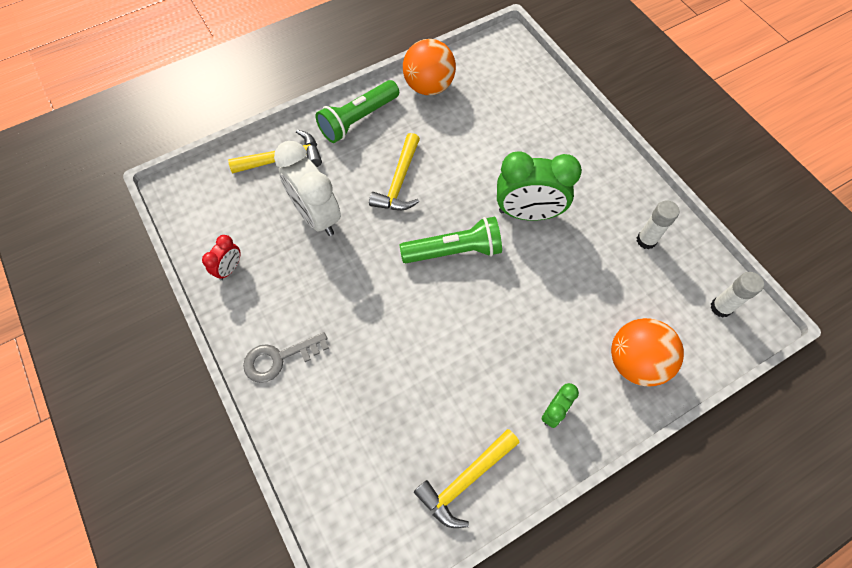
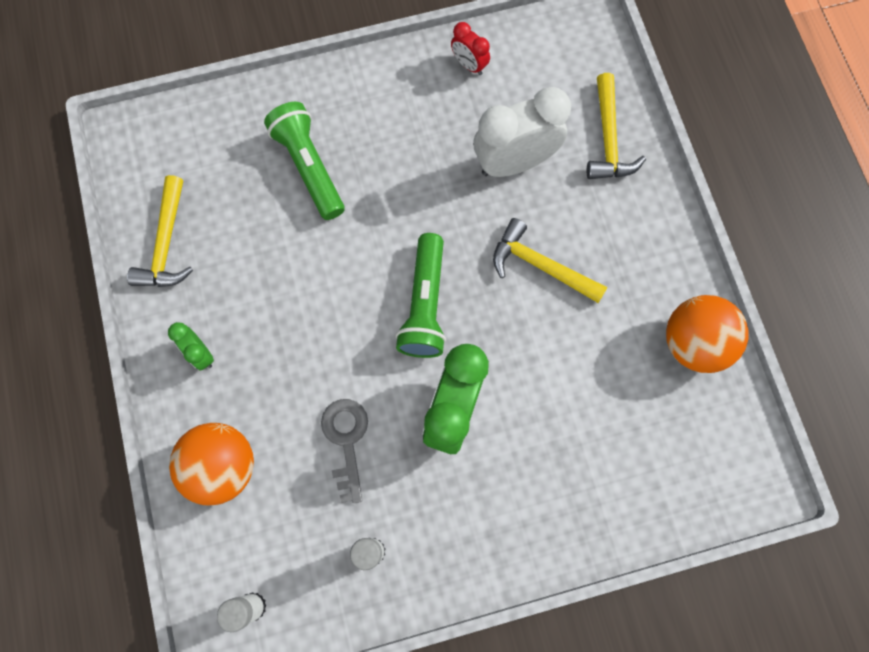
camera: 105 degrees right, 10 degrees up
grey key [243,332,329,383] -> grey key moved to [321,399,368,503]
green flashlight [315,80,399,143] -> green flashlight moved to [264,102,344,220]
yellow hammer [414,429,520,528] -> yellow hammer turned 150 degrees counterclockwise [127,175,193,287]

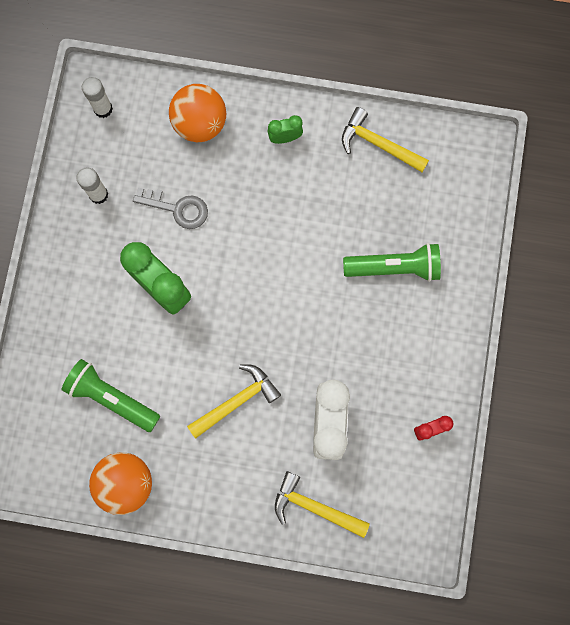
camera: 115 degrees right, 5 degrees up
green flashlight [395,233,446,358] -> green flashlight moved to [62,359,160,432]

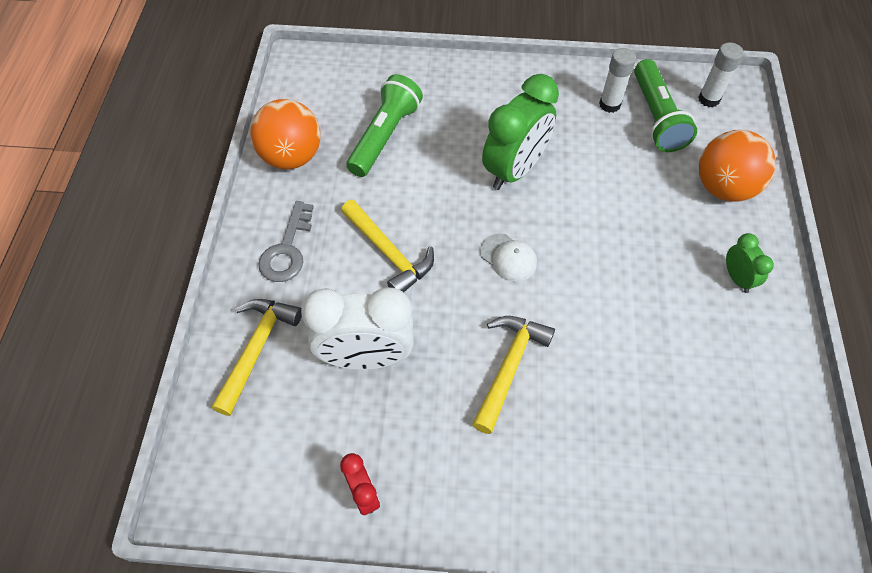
camera: 85 degrees right, 20 degrees down
grey key [133,187,208,229] -> grey key moved to [258,201,314,282]
yellow hammer [342,107,429,172] -> yellow hammer moved to [472,316,555,434]
green flashlight [343,243,441,282] -> green flashlight moved to [634,59,697,152]
none -> white cap [480,233,537,282]

